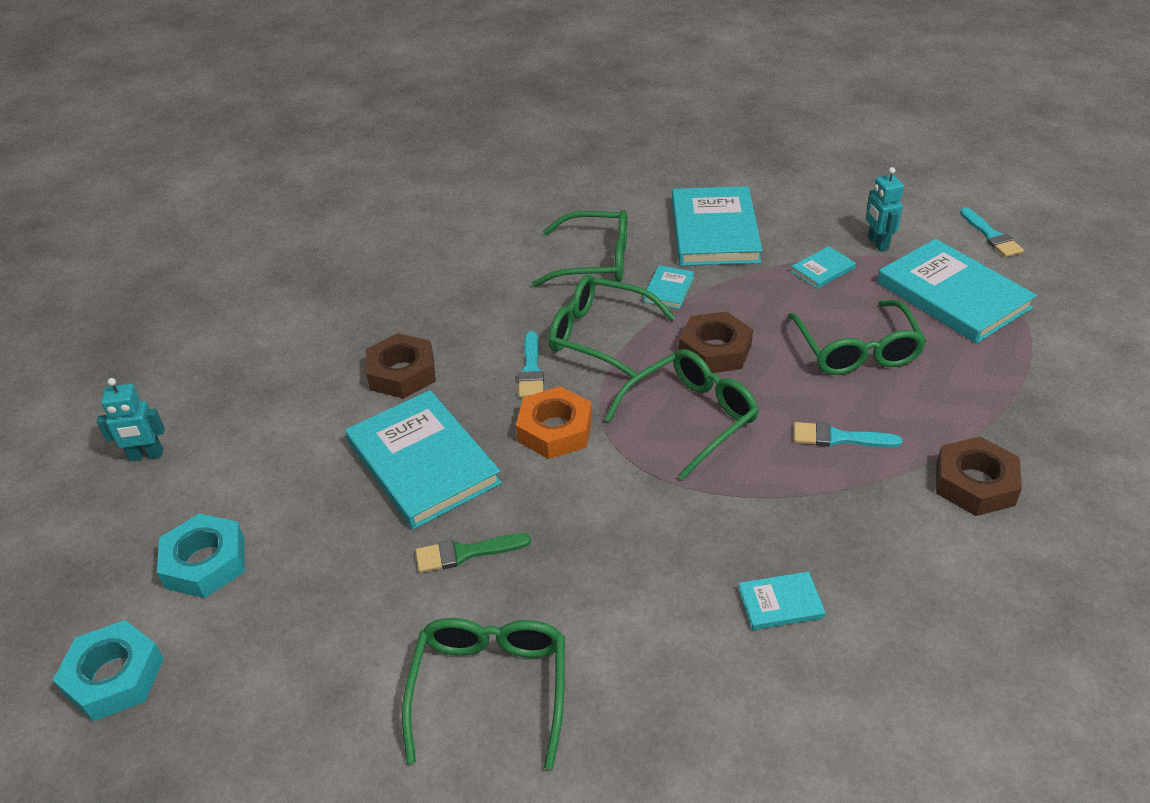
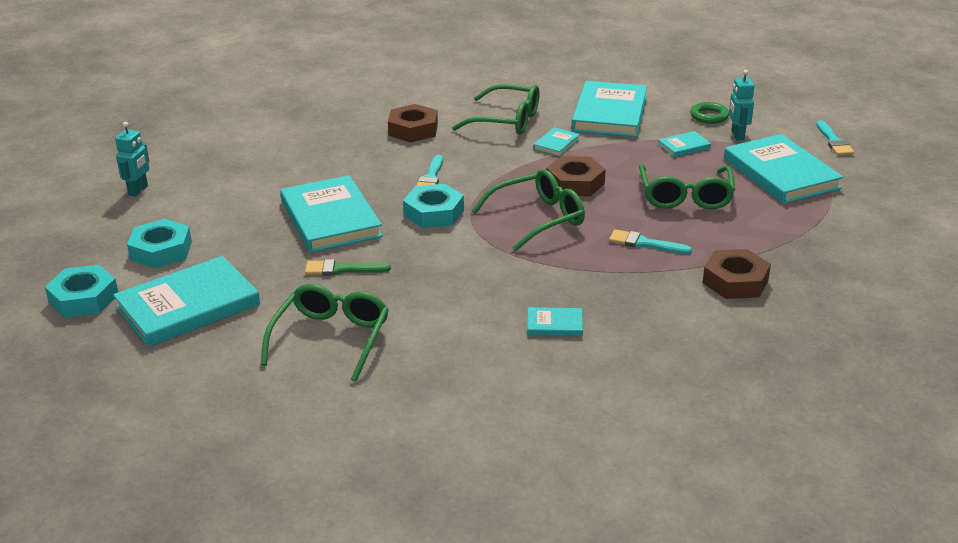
camera: 10 degrees right, 10 degrees down
turquoise robot [96,378,165,461] -> turquoise robot turned 75 degrees counterclockwise [115,122,149,196]
brown nut [366,333,436,399] -> brown nut moved to [388,104,438,142]
orange nut [516,386,592,459] -> turquoise nut [403,184,464,228]
green glasses [549,275,676,377] -> none
none -> turquoise book [113,256,260,347]
none -> green ring [690,102,729,124]

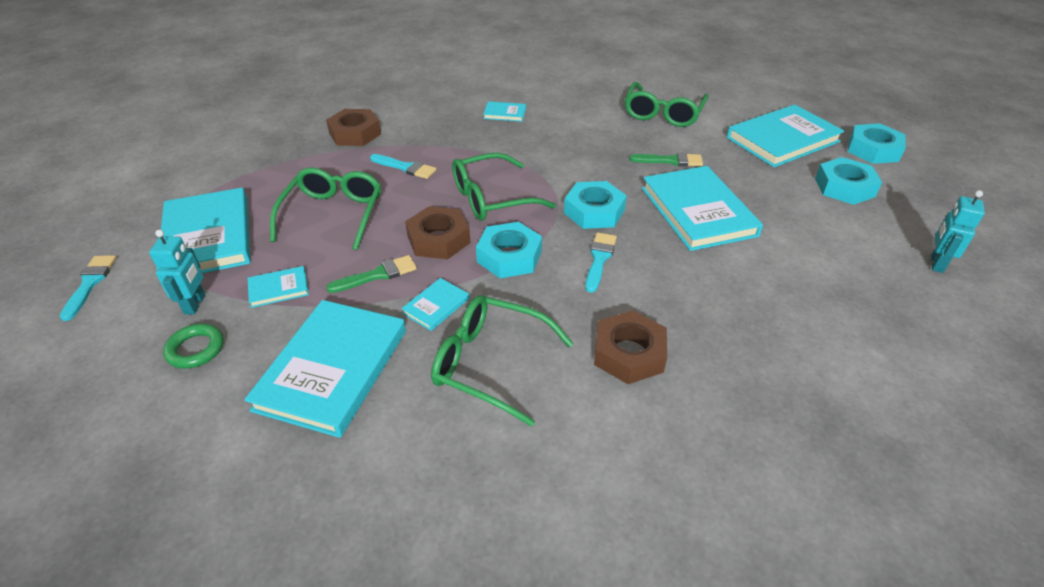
camera: 175 degrees left, 10 degrees up
none -> green brush [326,255,417,293]
none -> turquoise nut [476,222,542,278]

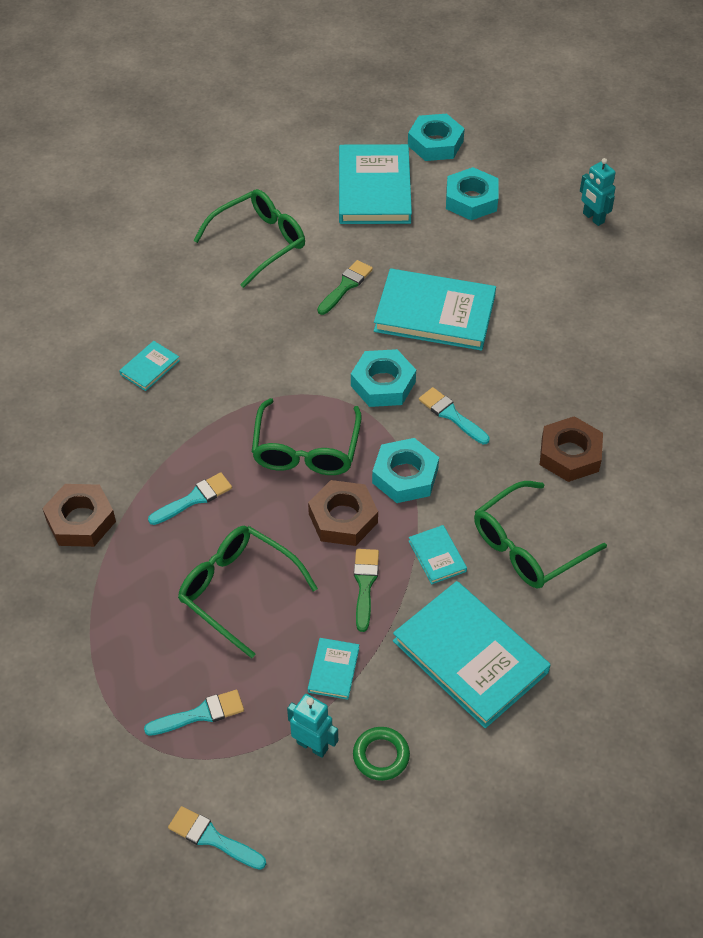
camera: 60 degrees left, 10 degrees up
turquoise book [156,188,250,273] -> turquoise brush [144,690,244,736]
green glasses [625,82,709,127] -> green glasses turned 90 degrees counterclockwise [193,189,305,288]

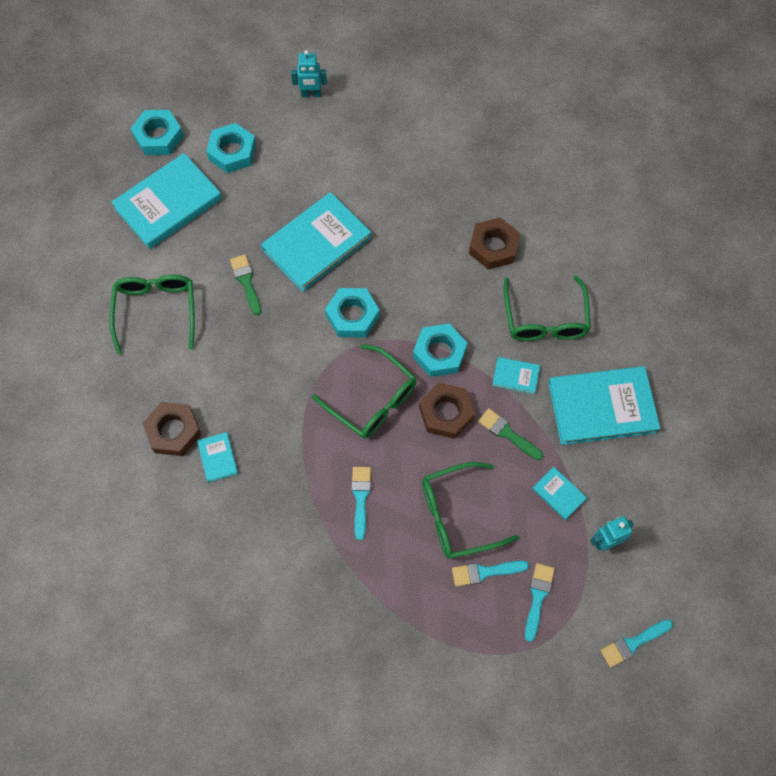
camera: 55 degrees left, 15 degrees up
brown nut [42,484,116,547] -> brown nut moved to [142,402,201,456]
turquoise book [339,144,412,224] -> turquoise book turned 75 degrees counterclockwise [111,153,222,249]
green ring [353,727,410,781] -> none
turquoise brush [419,387,490,444] -> turquoise brush moved to [452,561,529,587]

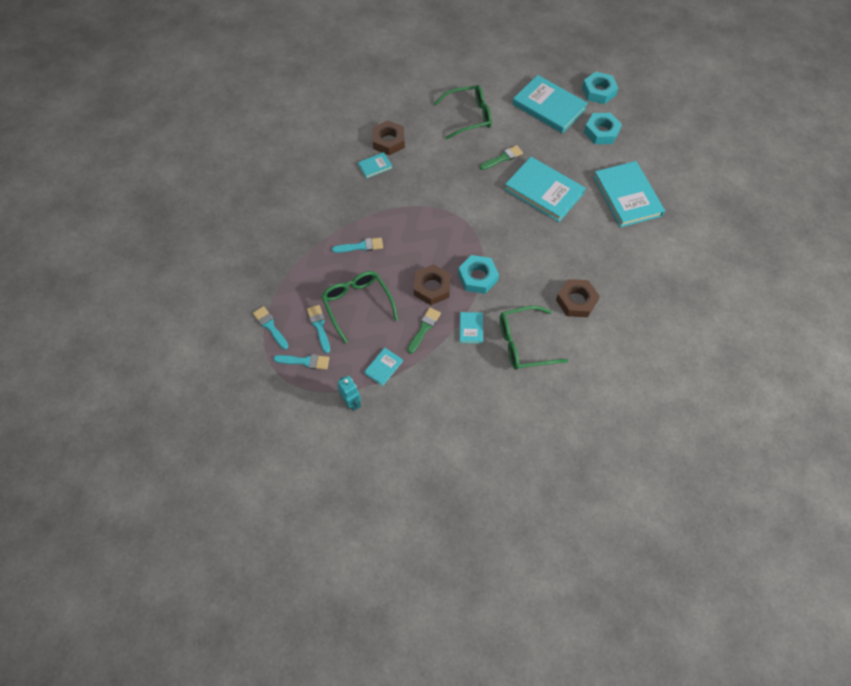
camera: 80 degrees right, 5 degrees down
turquoise robot [291,50,327,97] -> none
green glasses [312,344,417,439] -> none
turquoise nut [325,288,380,338] -> none
turquoise book [548,366,660,445] -> turquoise book moved to [593,161,665,227]
turquoise brush [600,619,673,668] -> turquoise brush moved to [253,306,289,349]

